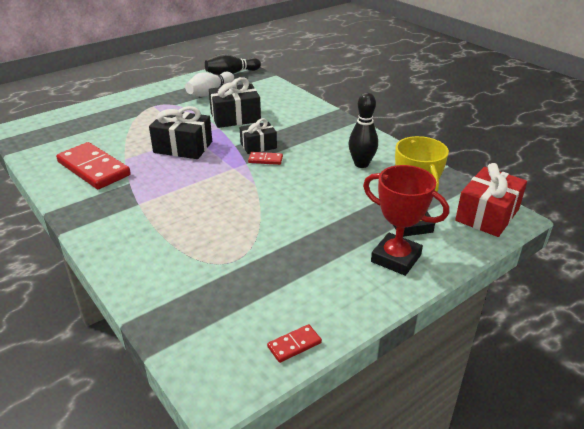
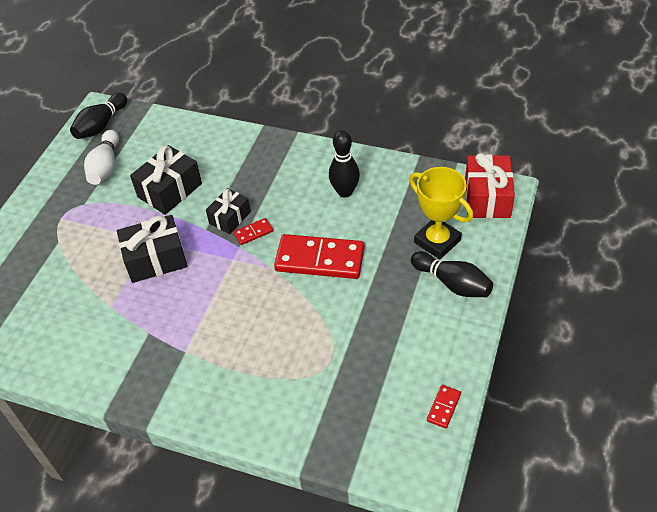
camera: 30 degrees left, 15 degrees up
red domino [56,142,131,189] -> red domino moved to [274,234,365,279]
red trophy [363,165,449,276] -> black bowling pin [411,251,493,297]

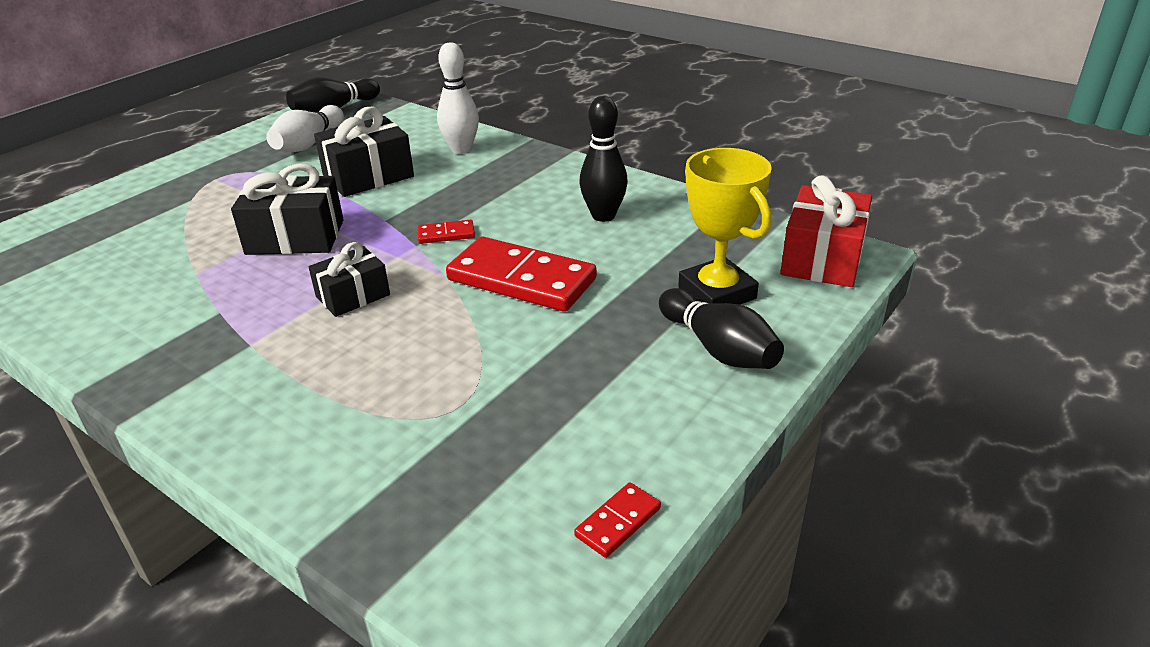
camera: 15 degrees right, 15 degrees down
black gift [206,188,251,234] -> black gift moved to [309,242,390,317]
none -> white bowling pin [437,42,479,154]

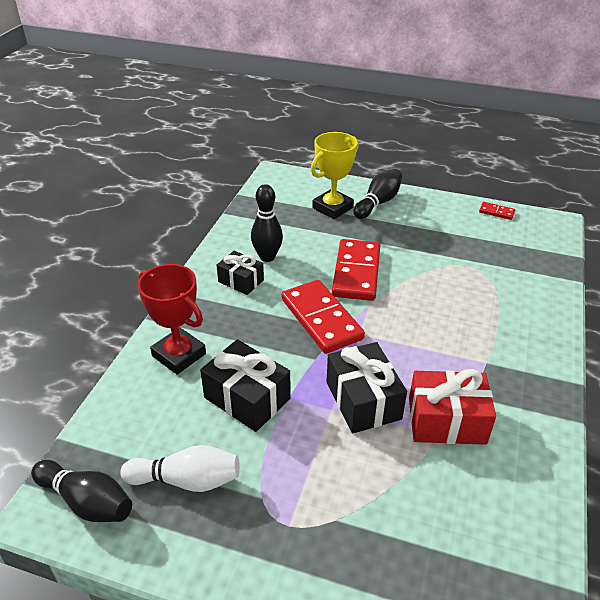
camera: 110 degrees left, 5 degrees up
black gift [309,242,390,317] -> black gift moved to [217,251,264,295]
red domino [418,220,475,244] -> red domino [282,280,365,354], size x2.27
white bowling pin [437,42,479,154] -> red trophy [138,264,206,375]
red gift [780,175,872,287] -> red gift moved to [409,369,496,445]

